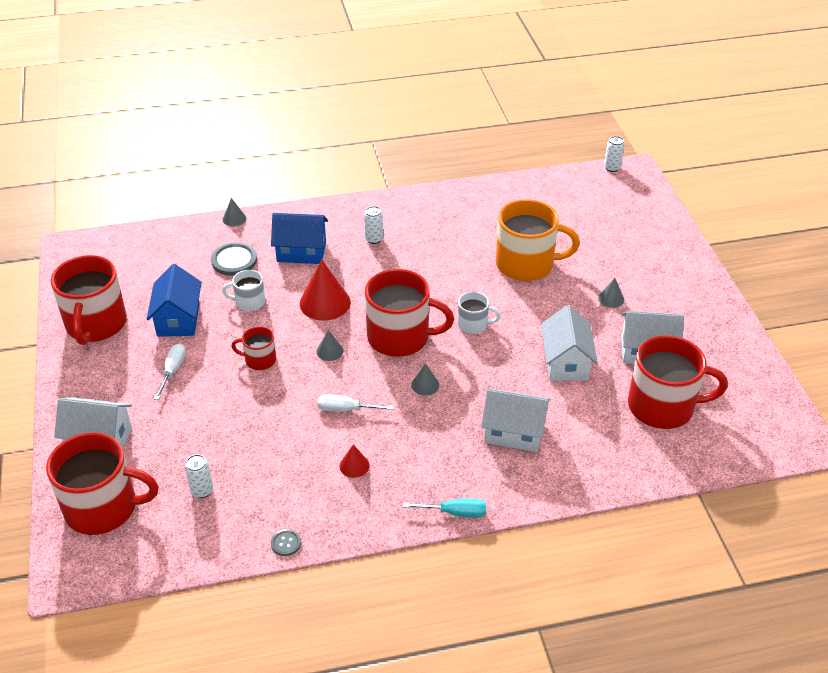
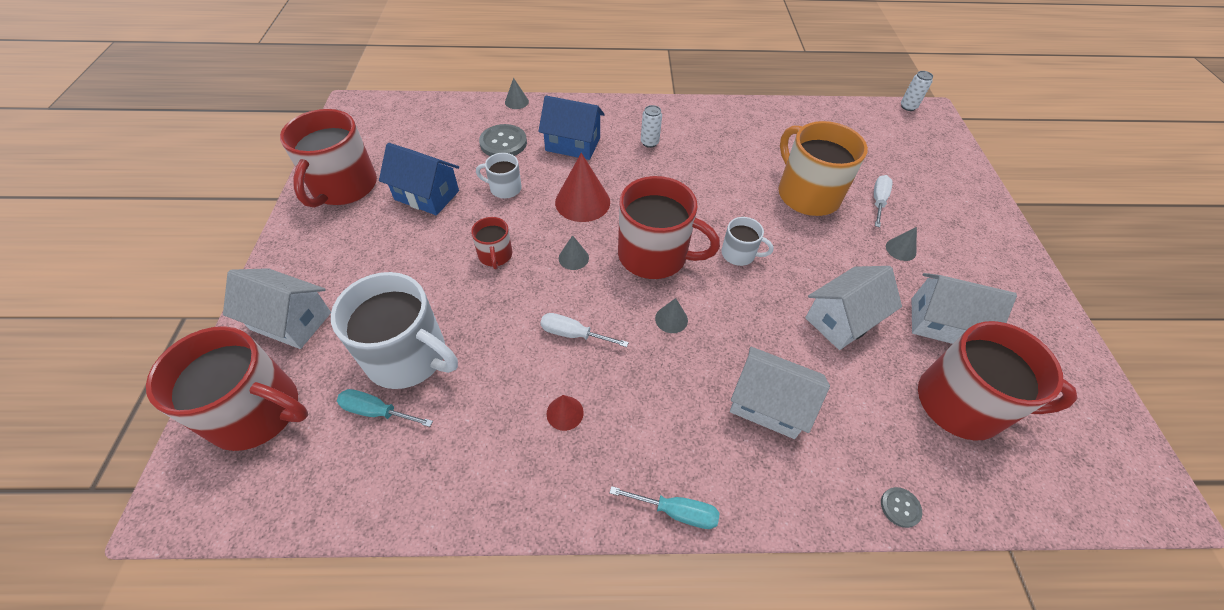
camera: 10 degrees right, 10 degrees up
blue house [147,264,201,337] -> blue house turned 75 degrees counterclockwise [379,143,459,215]
white screwdriver [154,343,186,400] -> white screwdriver moved to [874,175,892,227]
white can [185,454,213,498] -> turquoise screwdriver [337,389,433,427]
red mug [231,326,276,370] -> red mug turned 120 degrees counterclockwise [471,217,512,269]
grey button [271,529,301,556] -> grey button moved to [881,487,922,528]
orange mug [496,199,580,281] -> orange mug turned 135 degrees counterclockwise [778,121,868,216]
white house [541,305,598,381] -> white house turned 45 degrees clockwise [805,266,902,350]
none -> white mug [331,272,458,389]

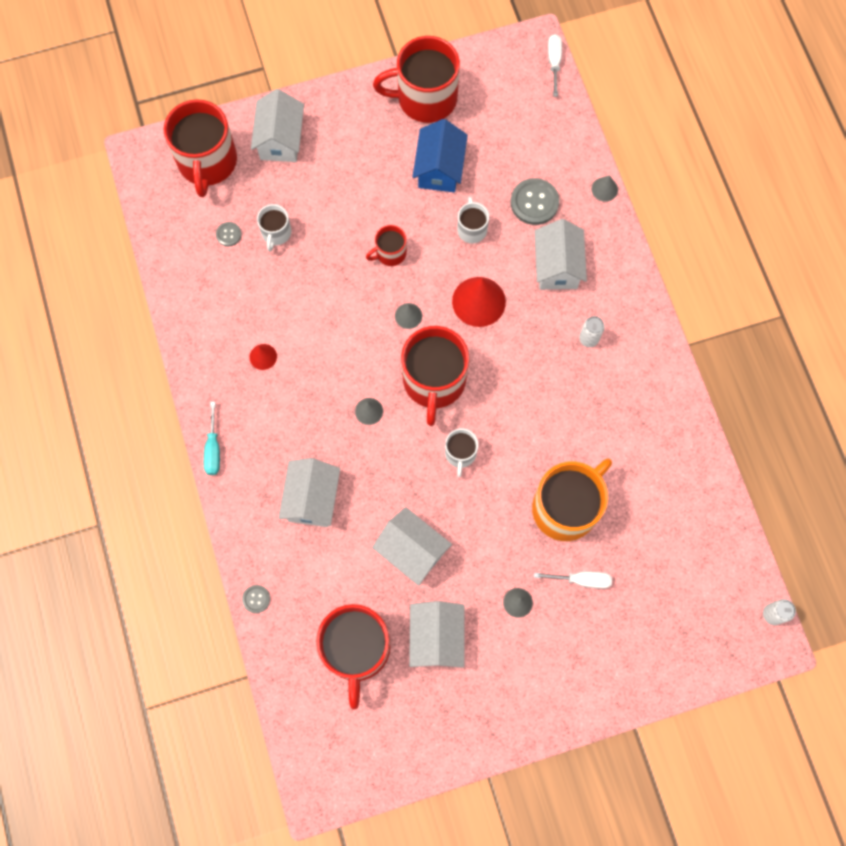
camera: 75 degrees right, 20 degrees up
white mug [331,272,458,389] -> white mug [257,204,291,252], size x0.49
turquoise screwdriver [337,389,433,427] -> grey button [216,222,242,246]
blue house [538,96,605,160] -> white house [534,219,587,290]
white screwdriver [540,313,629,347] -> white screwdriver moved to [548,34,562,97]

